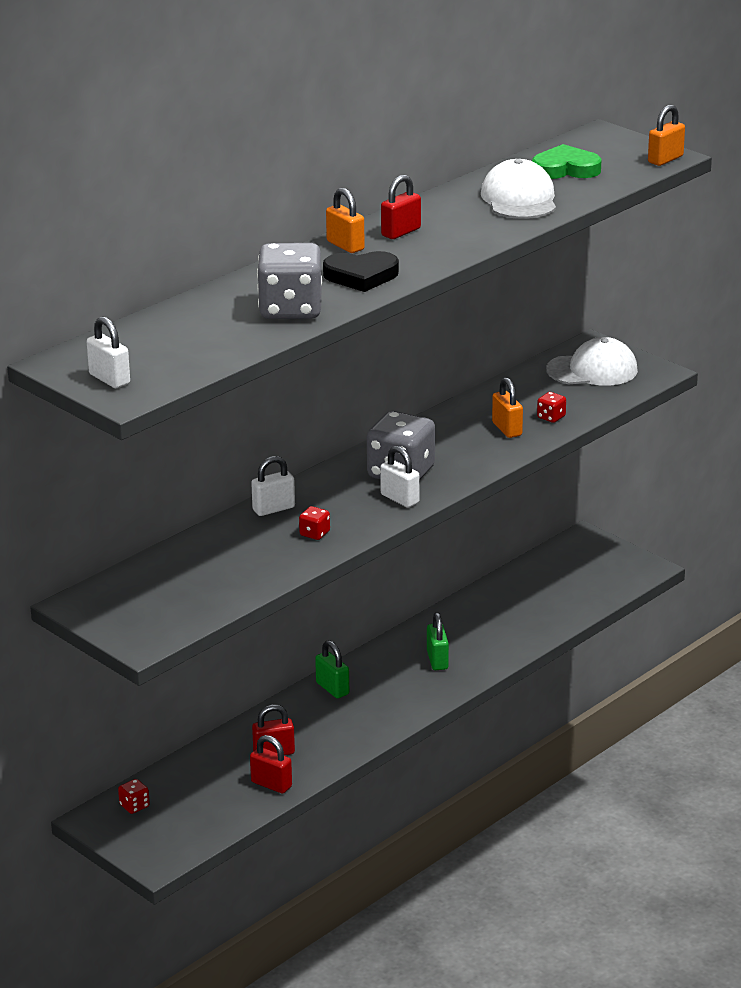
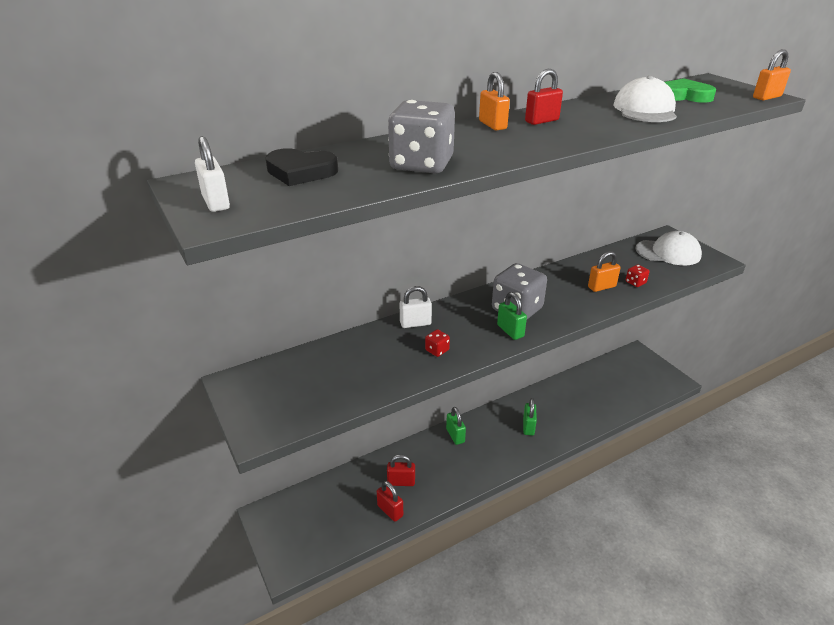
camera: 15 degrees right, 5 degrees up
red dice [118,779,150,814] -> none
black heart [323,251,399,292] -> black heart moved to [266,148,338,186]
white padlock [380,446,420,508] -> green padlock [497,292,527,340]
orange padlock [492,377,523,438] -> orange padlock turned 75 degrees clockwise [588,251,620,292]

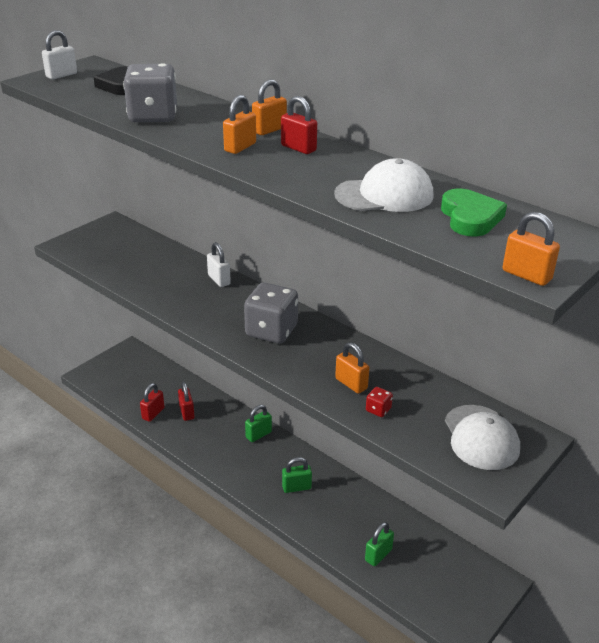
camera: 70 degrees right, 0 degrees up
red dice [425,329,450,357] -> none
green padlock [497,292,527,340] -> green padlock moved to [365,522,394,566]
none -> orange padlock [223,95,256,154]

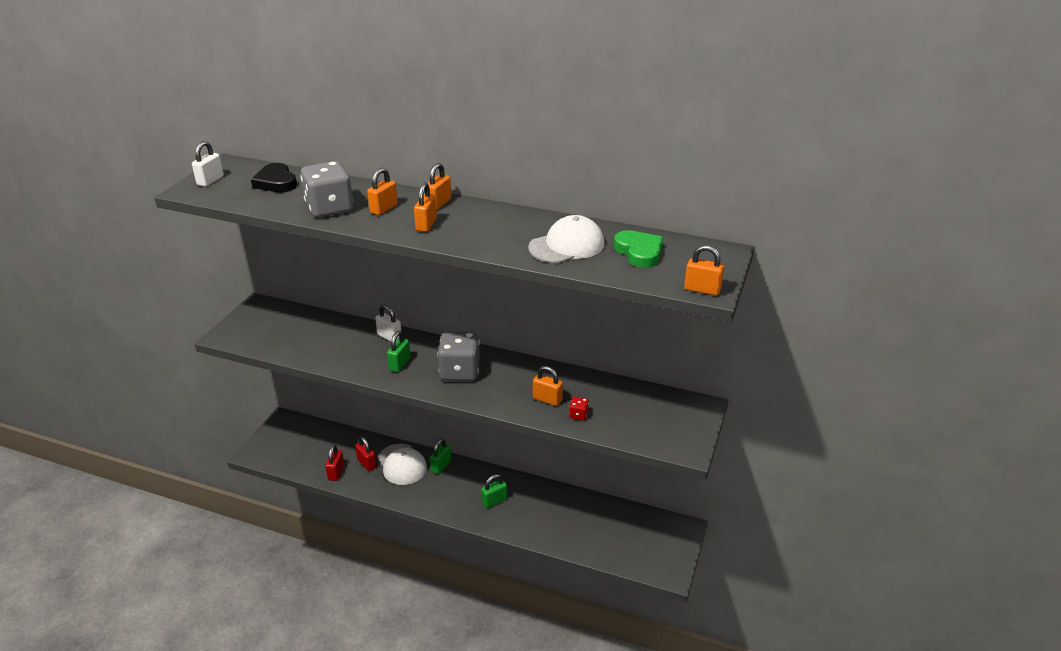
camera: 20 degrees left, 0 degrees up
red padlock [281,96,317,154] -> none
green padlock [365,522,394,566] -> green padlock moved to [387,331,411,372]
white cap [445,405,520,470] -> white cap moved to [377,444,427,485]
none -> orange padlock [367,168,398,215]

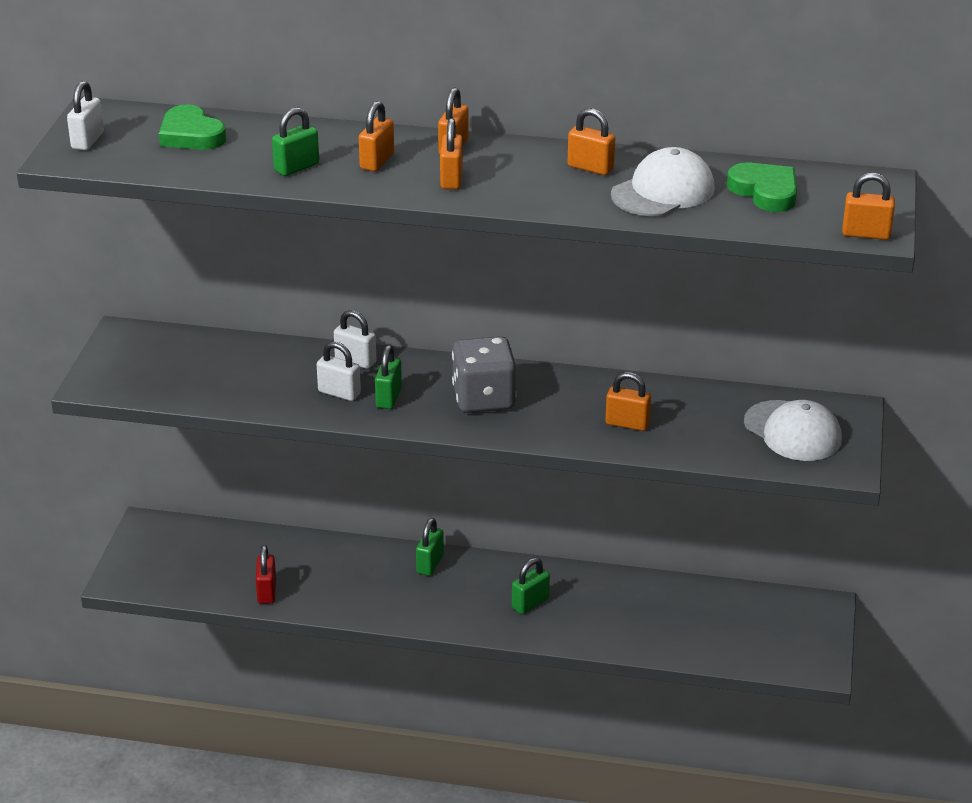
camera: 10 degrees left, 0 degrees up
black heart [251,163,297,192] -> green heart [159,105,226,150]
grey dice [300,161,353,218] -> green padlock [272,107,319,176]
red padlock [355,436,377,471] -> none
white cap [377,444,427,485] -> white cap moved to [744,400,842,461]
red dice [569,397,589,420] -> none
none -> white padlock [317,342,361,401]
none -> orange padlock [568,108,615,175]

